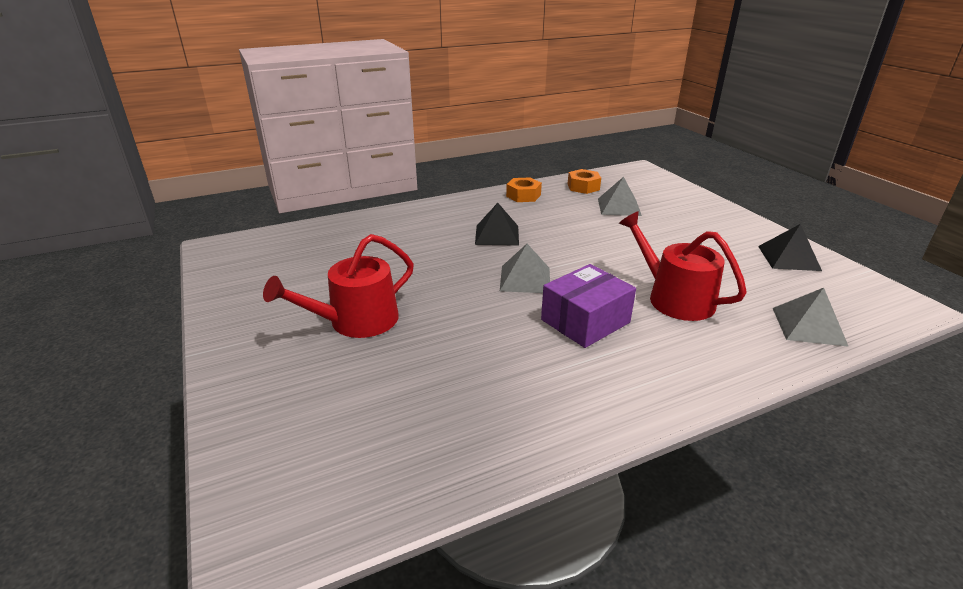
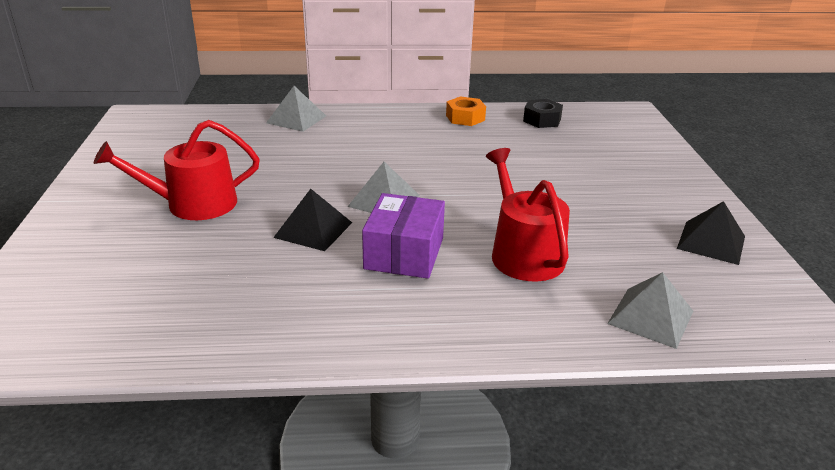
camera: 20 degrees right, 0 degrees up
black pyramid [475,203,519,246] -> black pyramid moved to [273,189,352,251]
purple box [541,264,636,348] -> purple box turned 60 degrees counterclockwise [362,193,445,279]
orange nut [568,169,601,194] -> black nut [523,99,563,128]
grey pyramid [598,177,642,216] -> grey pyramid moved to [266,86,326,132]

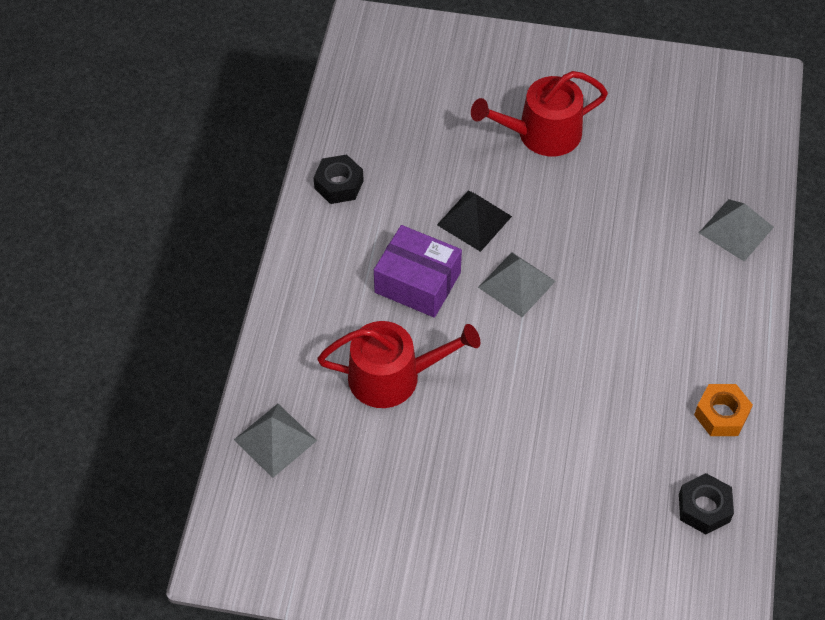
camera: 105 degrees right, 25 degrees up
red watering can [94,120,260,220] -> red watering can turned 105 degrees counterclockwise [471,71,608,156]
black pyramid [677,201,745,265] -> none
none -> black nut [313,155,364,204]

